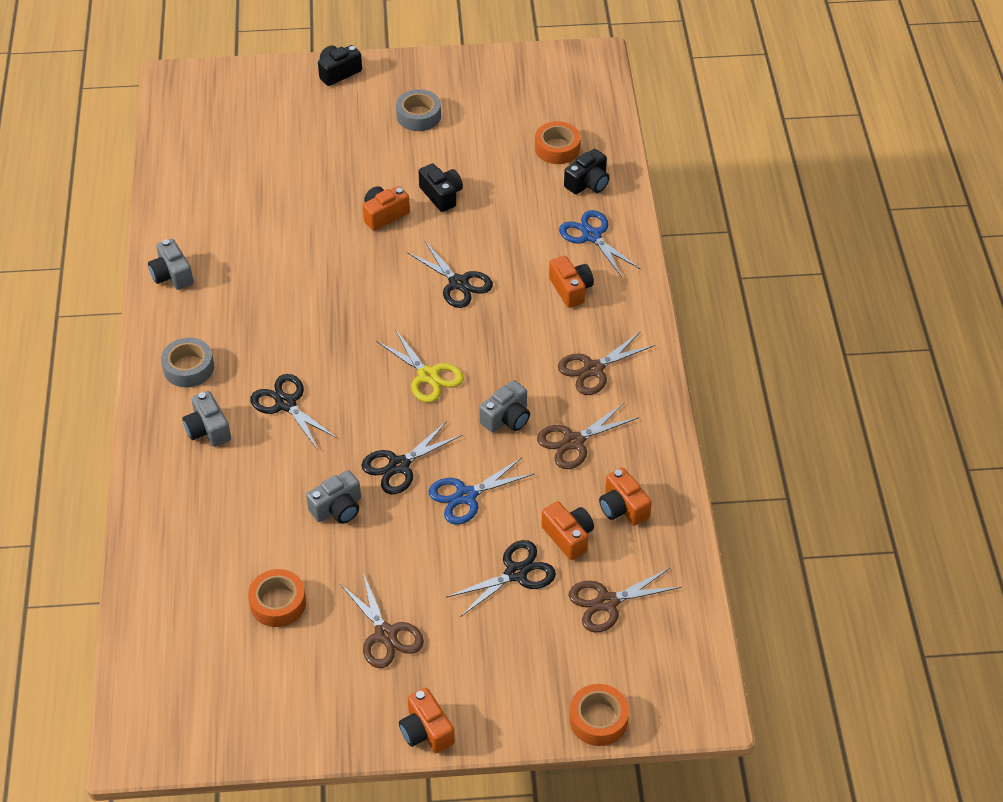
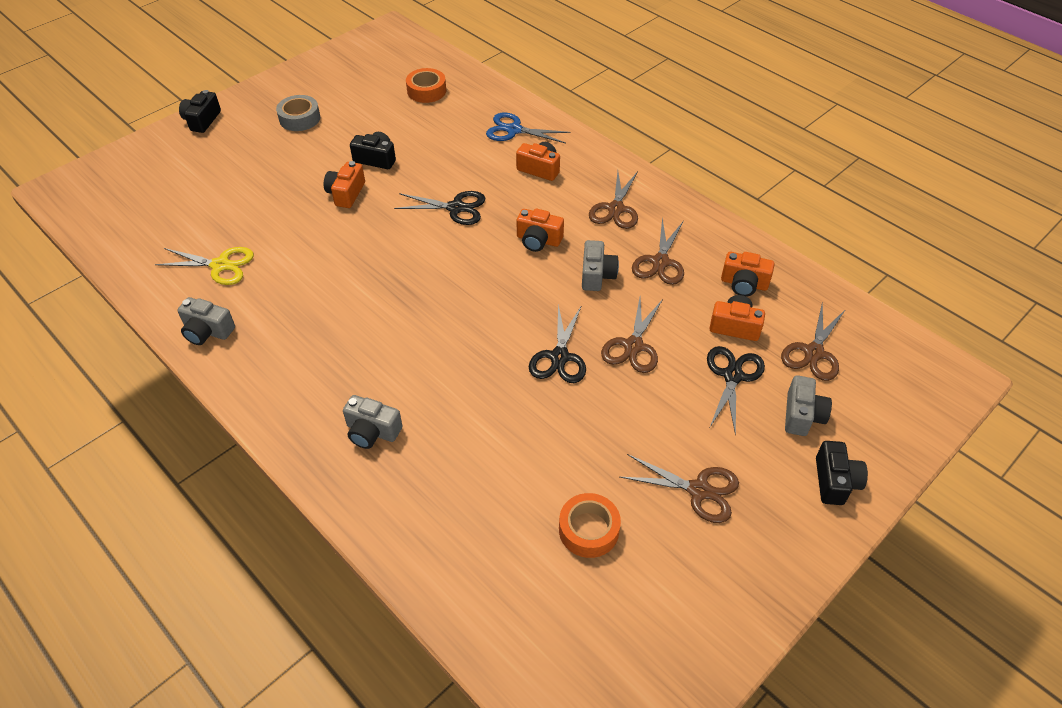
camera: 40 degrees left, 0 degrees up
grey tape [161,338,214,387] -> none
black scissors [250,374,338,450] -> none
grey camera [306,470,361,524] -> grey camera moved to [785,375,832,436]
yellow scissors [376,329,464,403] -> yellow scissors moved to [155,247,254,285]
orange camera [399,688,455,753] -> orange camera moved to [517,209,564,252]
blue scissors [429,457,535,525] -> brown scissors [601,298,663,373]
black camera [564,149,609,194] -> black camera moved to [816,441,868,505]
orange tape [569,684,629,746] -> none

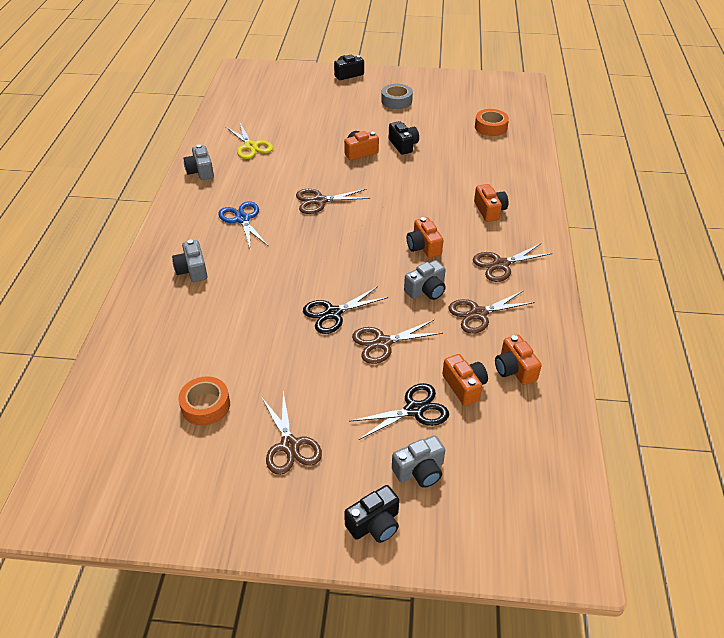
camera: 50 degrees right, 5 degrees down
black scissors [394,191,485,225] -> none
blue scissors [486,113,571,143] -> blue scissors moved to [219,201,268,250]
brown scissors [781,303,846,381] -> brown scissors moved to [296,189,370,214]

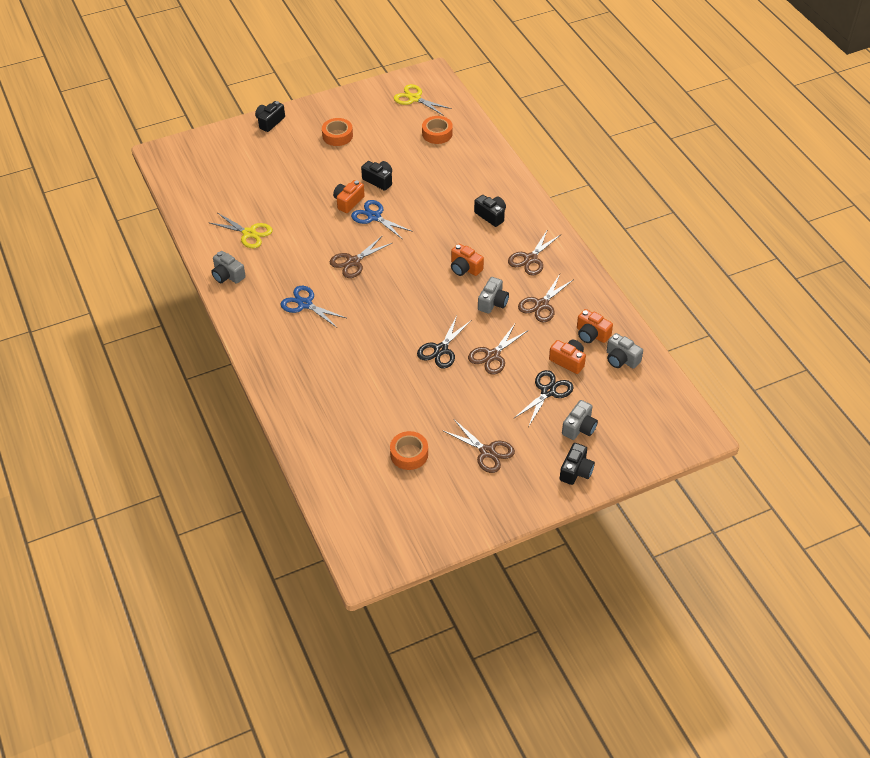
camera: 30 degrees left, 5 degrees up
grey camera [172,240,207,282] -> grey camera moved to [607,333,643,368]
grey tape [381,84,413,109] -> orange tape [322,118,353,146]
orange camera [474,184,508,222] -> black camera [474,195,506,227]
none -> blue scissors [351,200,413,239]
none -> yellow scissors [394,84,452,116]

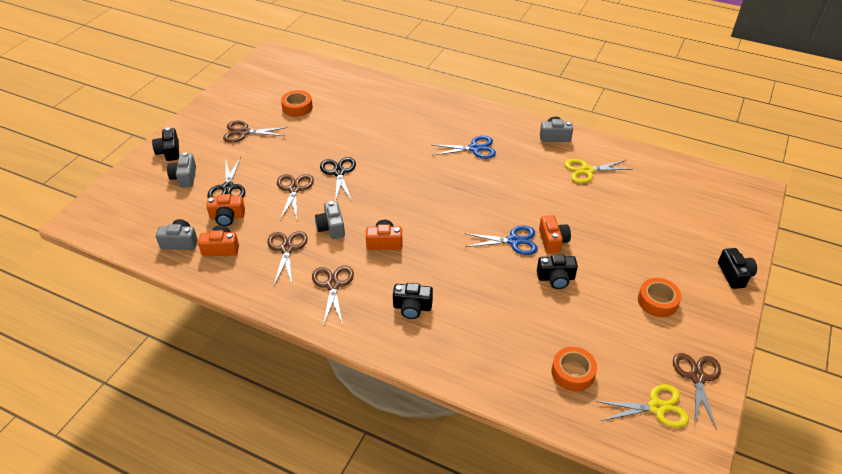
camera: 140 degrees right, 5 degrees down
brown scissors [330,235,392,278] -> brown scissors moved to [673,353,721,430]

